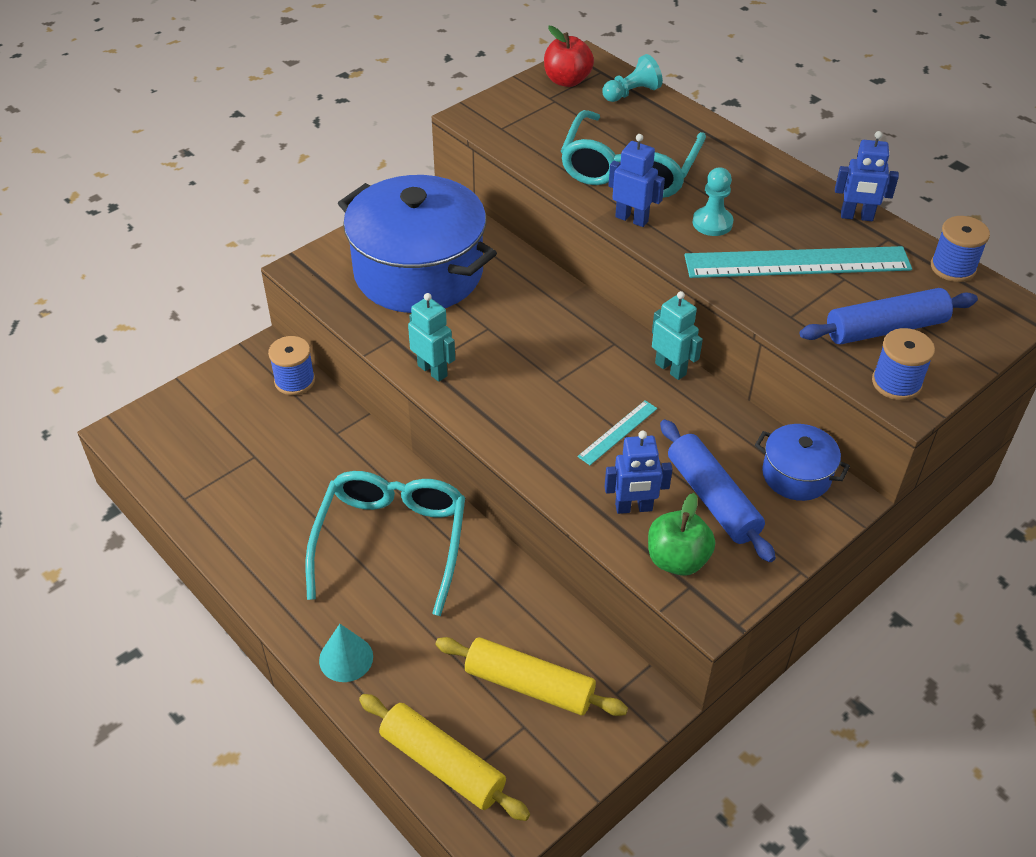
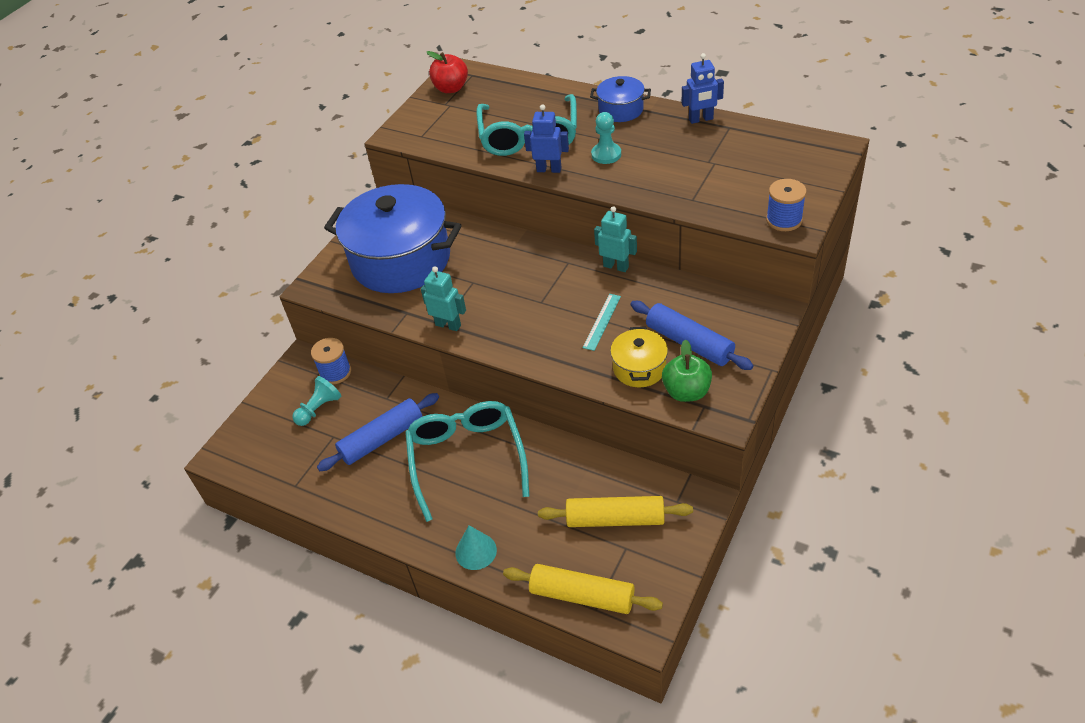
camera: 15 degrees left, 0 degrees up
turquoise pawn [602,54,663,102] -> turquoise pawn moved to [292,376,341,426]
blue robot [604,431,673,514] -> yellow pot [610,327,668,387]
turquoise ruler [684,246,912,278] -> none
blue pot [755,424,850,501] -> blue pot moved to [590,76,651,122]
blue rolling pin [800,288,978,345] -> blue rolling pin moved to [317,393,439,471]
blue spool [931,216,990,282] -> none

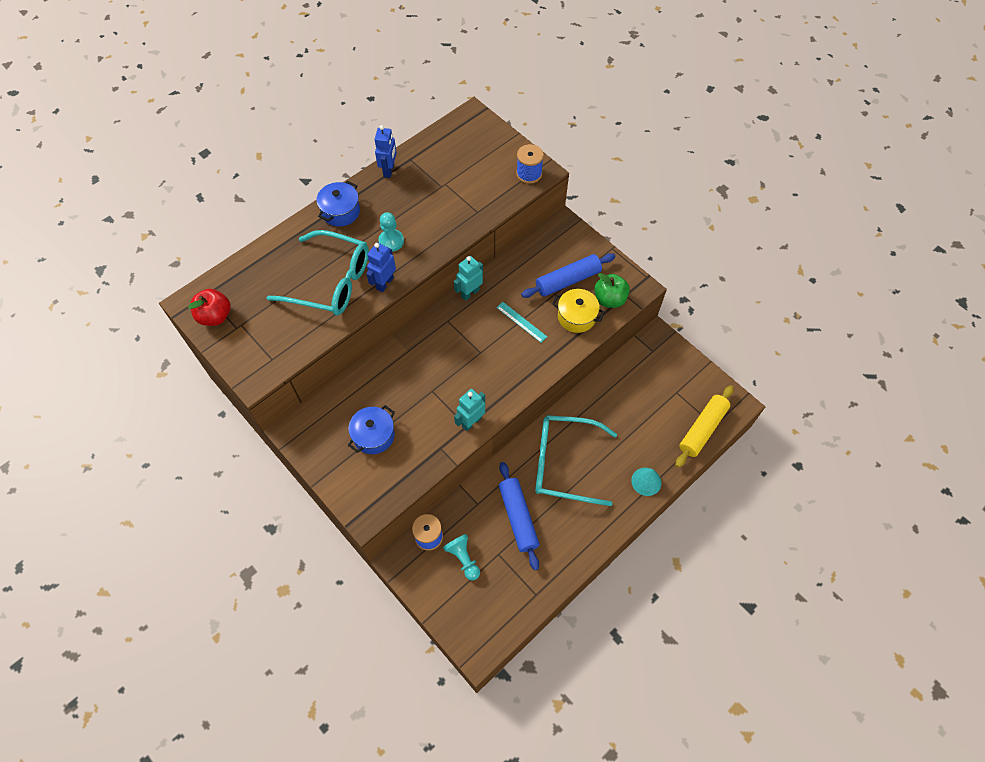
camera: 75 degrees left, 15 degrees up
blue pot [324,184,462,293] -> blue pot [348,405,395,454], size x0.46
yellow rolling pin [538,496,693,527] -> none

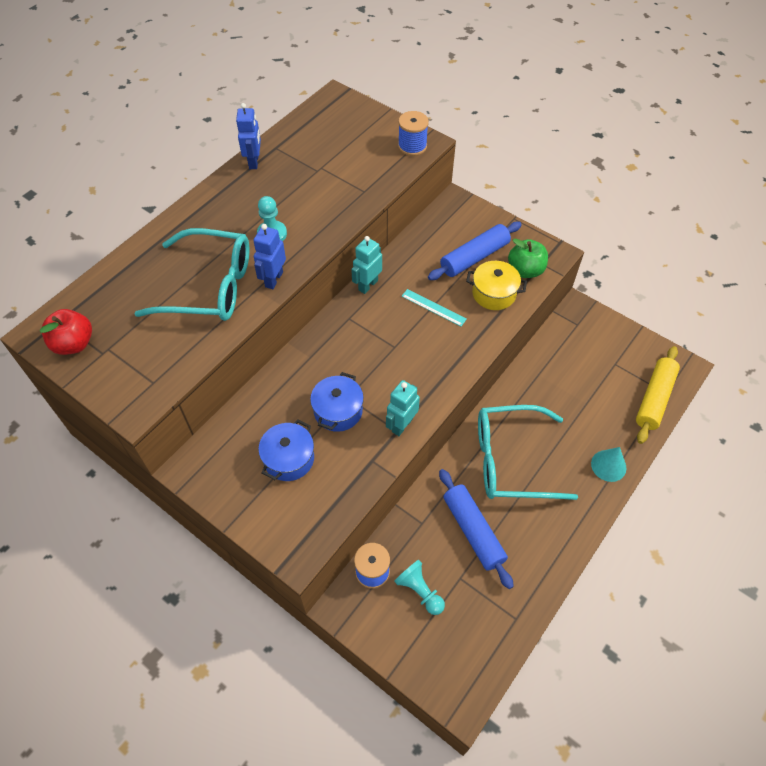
camera: 10 degrees left, 5 degrees down
blue pot [316,181,360,226] -> blue pot moved to [310,372,364,432]

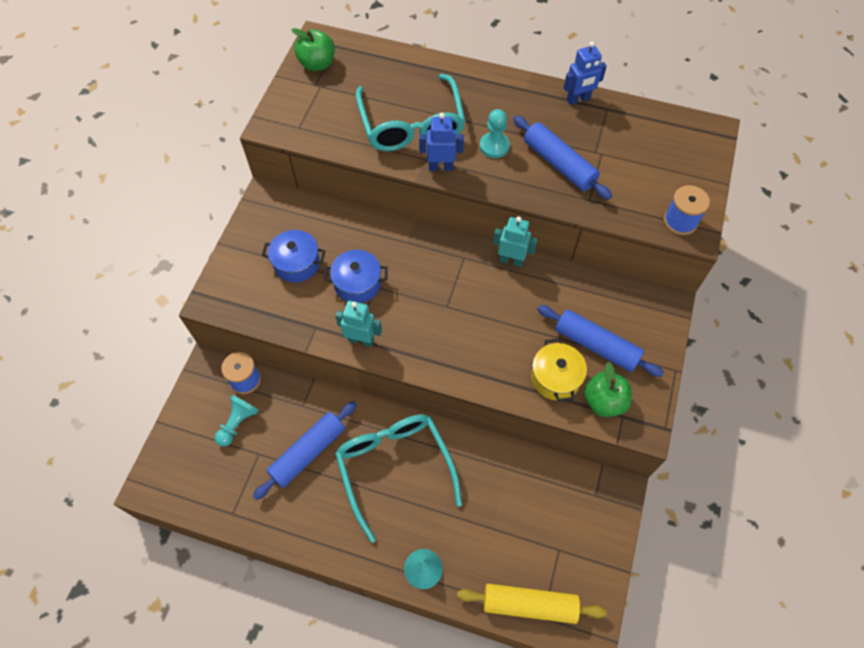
camera: 70 degrees right, 5 degrees up
red apple [40,309,92,355] -> green apple [291,28,335,71]
turquoise ruler [402,289,467,326] -> none
none -> blue rolling pin [513,116,612,200]

